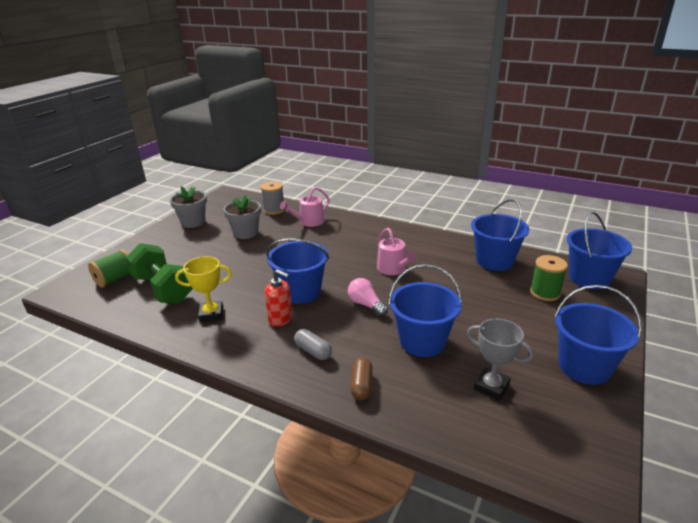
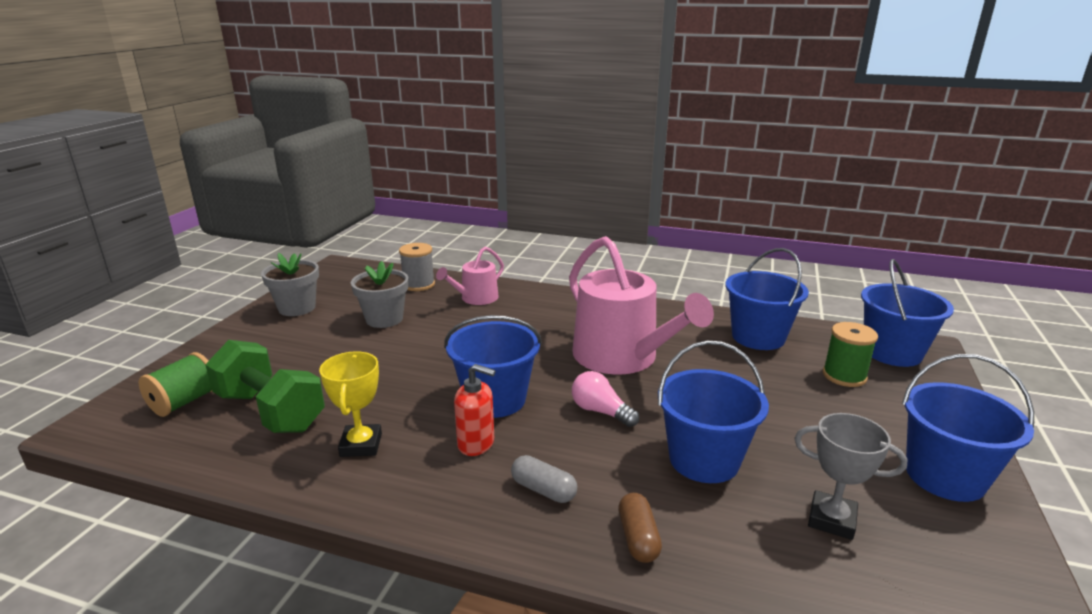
camera: 10 degrees left, 5 degrees down
yellow trophy [175,256,232,322] -> yellow trophy turned 75 degrees counterclockwise [319,351,382,457]
pink watering can [377,228,417,275] -> pink watering can [569,236,714,375], size x1.94

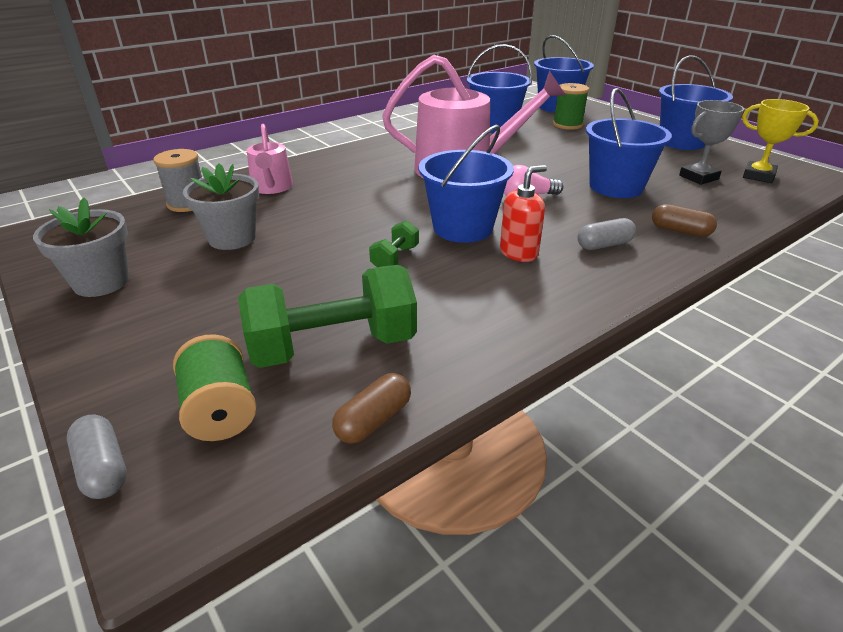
camera: 55 degrees left, 10 degrees up
yellow trophy [319,351,382,457] -> yellow trophy moved to [742,99,819,183]
none -> grey capsule [67,415,127,499]
none -> brown capsule [332,373,411,444]
none -> green dumbbell [369,220,419,267]

